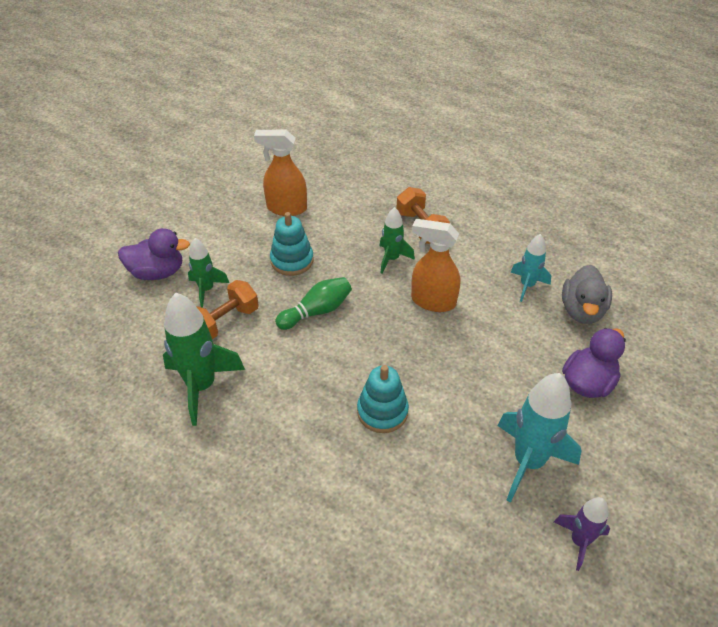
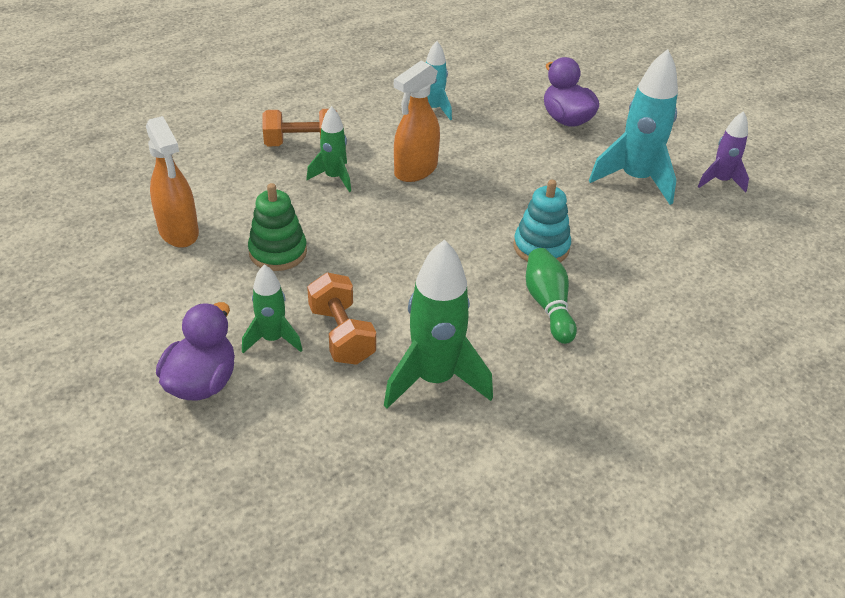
camera: 70 degrees left, 5 degrees down
orange spray bottle [254,130,307,216] -> orange spray bottle turned 60 degrees counterclockwise [146,116,199,248]
turquoise stacking toy [270,212,313,276] -> green stacking toy [248,183,307,271]
green bowling pin [275,277,352,330] -> green bowling pin moved to [526,248,577,344]
grey duck [562,265,612,324] -> none

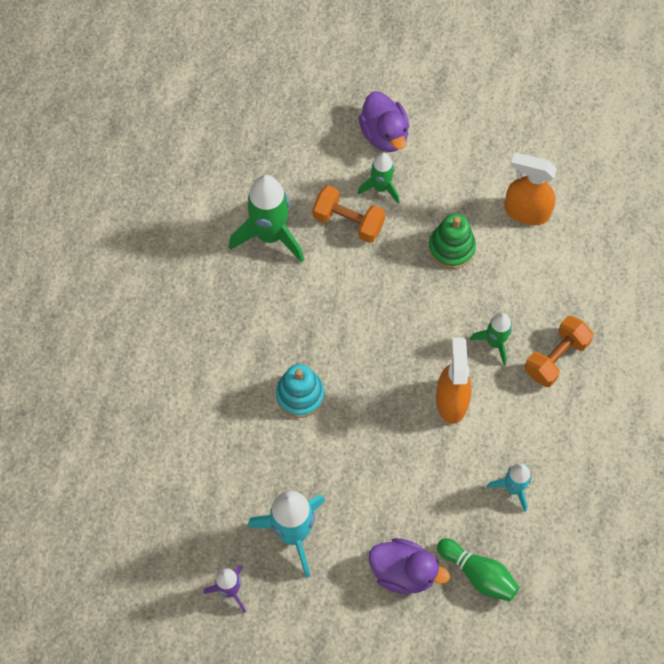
camera: 140 degrees right, 25 degrees up
green bowling pin [526,248,577,344] -> green bowling pin moved to [437,538,519,601]

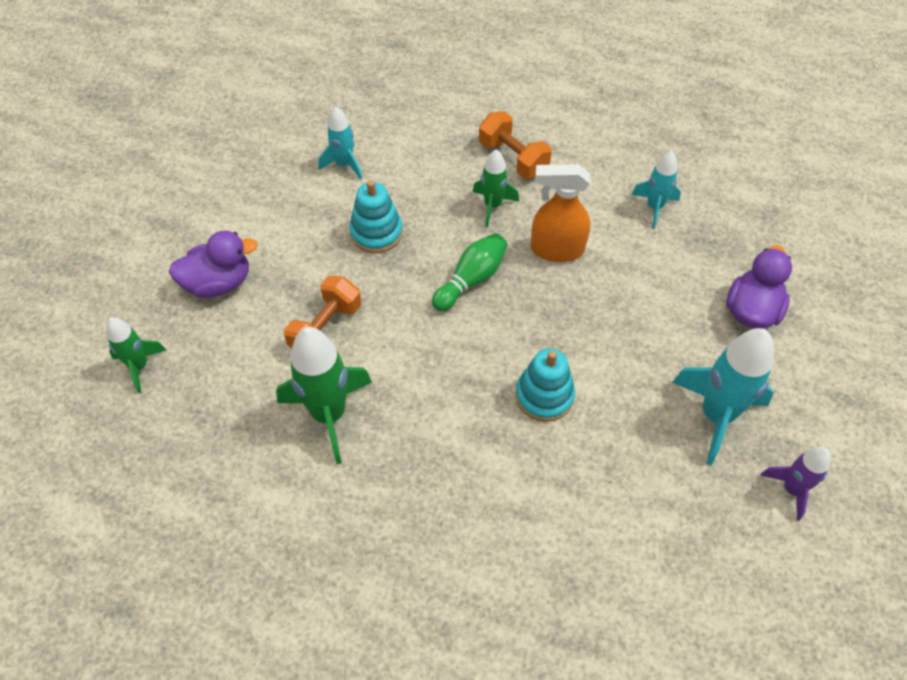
camera: 85 degrees left, 10 degrees down
green rocket [358,153,399,203] -> green rocket moved to [106,317,166,393]
green stacking toy [429,213,476,269] -> turquoise stacking toy [349,180,403,253]
green bowling pin [437,538,519,601] -> green bowling pin moved to [432,233,507,311]
orange spray bottle [504,153,557,225] -> turquoise rocket [318,107,363,180]

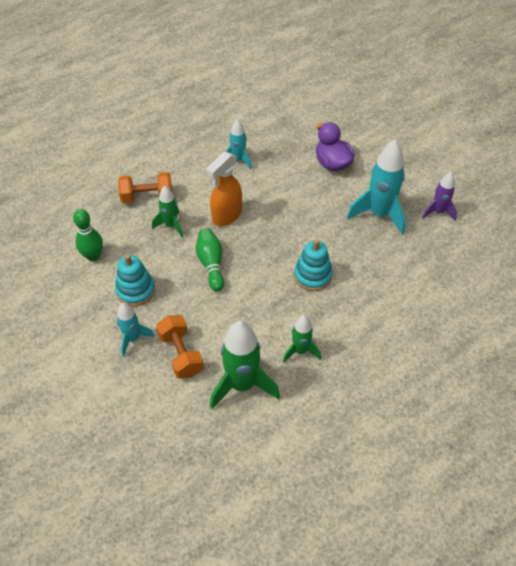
camera: 55 degrees left, 5 degrees down
green rocket [106,317,166,393] -> green rocket moved to [283,315,321,363]
purple duck [169,231,258,298] -> none
turquoise rocket [318,107,363,180] -> turquoise rocket moved to [117,303,154,357]
none -> green bowling pin [73,209,103,261]

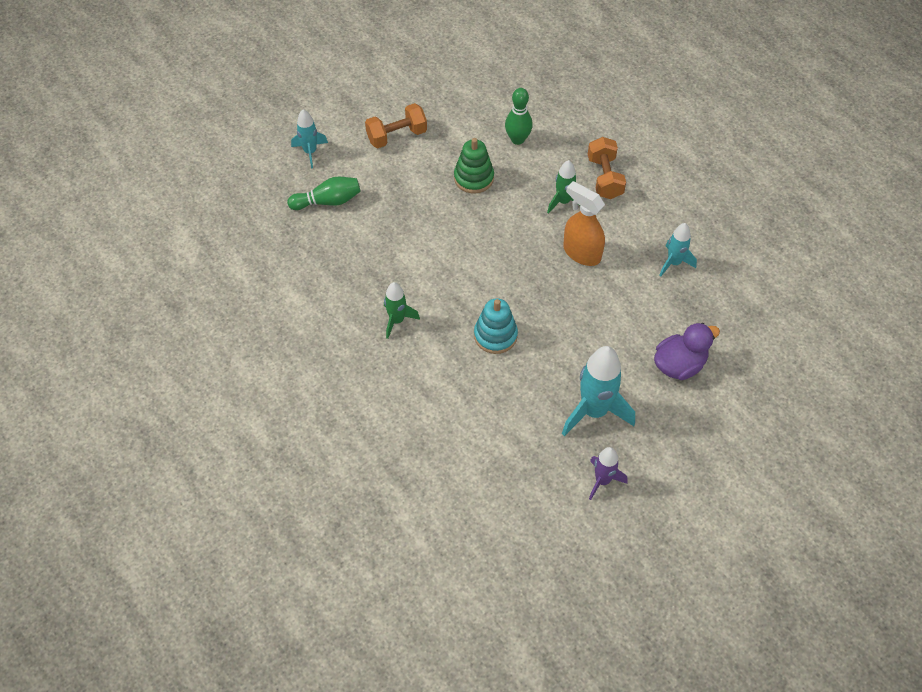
camera: 90 degrees right, 5 degrees up
turquoise stacking toy [115,254,155,306] -> green stacking toy [454,138,494,194]
turquoise rocket [117,303,154,357] -> turquoise rocket moved to [291,109,328,168]
orange dumbbell [156,315,204,379] -> orange dumbbell moved to [365,103,427,148]
green bowling pin [196,228,224,292] -> green bowling pin moved to [287,177,361,210]
green rocket [210,321,280,409] -> none

